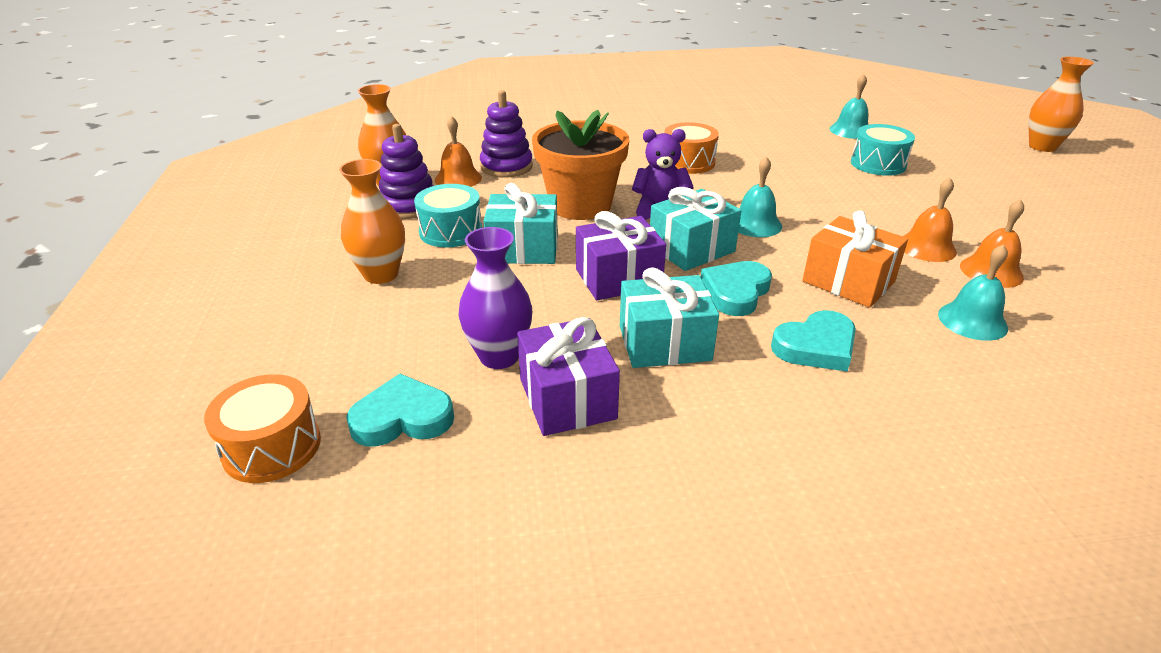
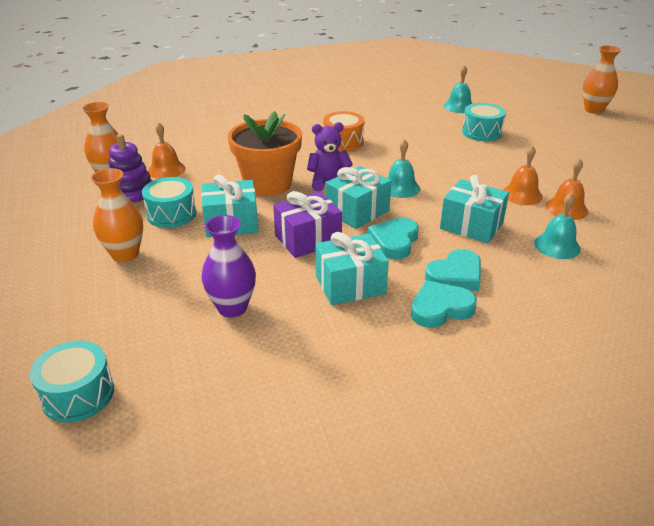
camera: 10 degrees left, 0 degrees up
orange drum [204,374,321,483] -> turquoise drum [30,341,114,423]
turquoise heart [346,373,454,446] -> turquoise heart moved to [411,280,477,328]
purple stacking toy [480,90,533,178] -> none
purple gift [517,317,620,436] -> none
orange gift [802,210,908,308] -> turquoise gift [440,175,509,243]

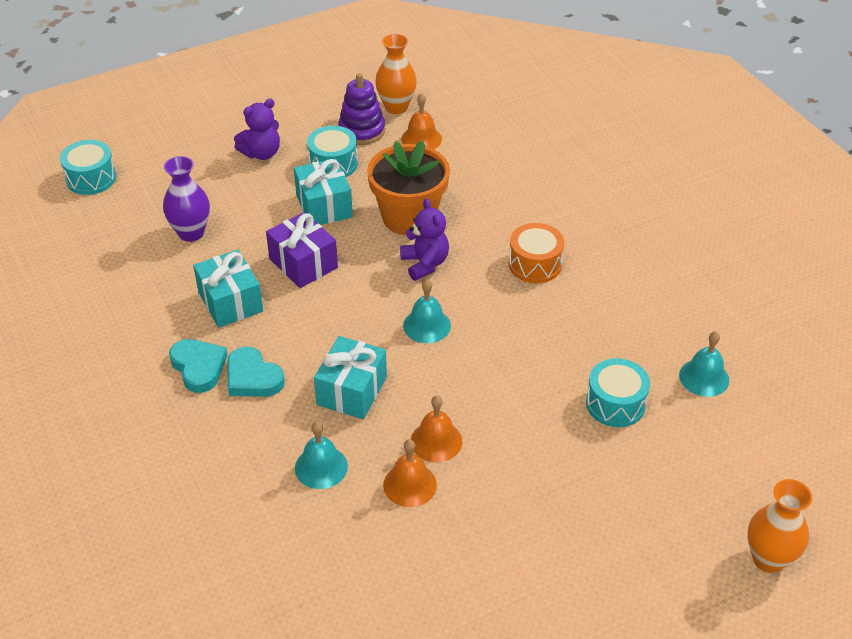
camera: 80 degrees right, 10 degrees up
orange vase [91,168,143,262] -> purple teddy bear [234,99,280,160]
turquoise gift [326,166,391,229] -> none
turquoise heart [368,218,419,259] -> none

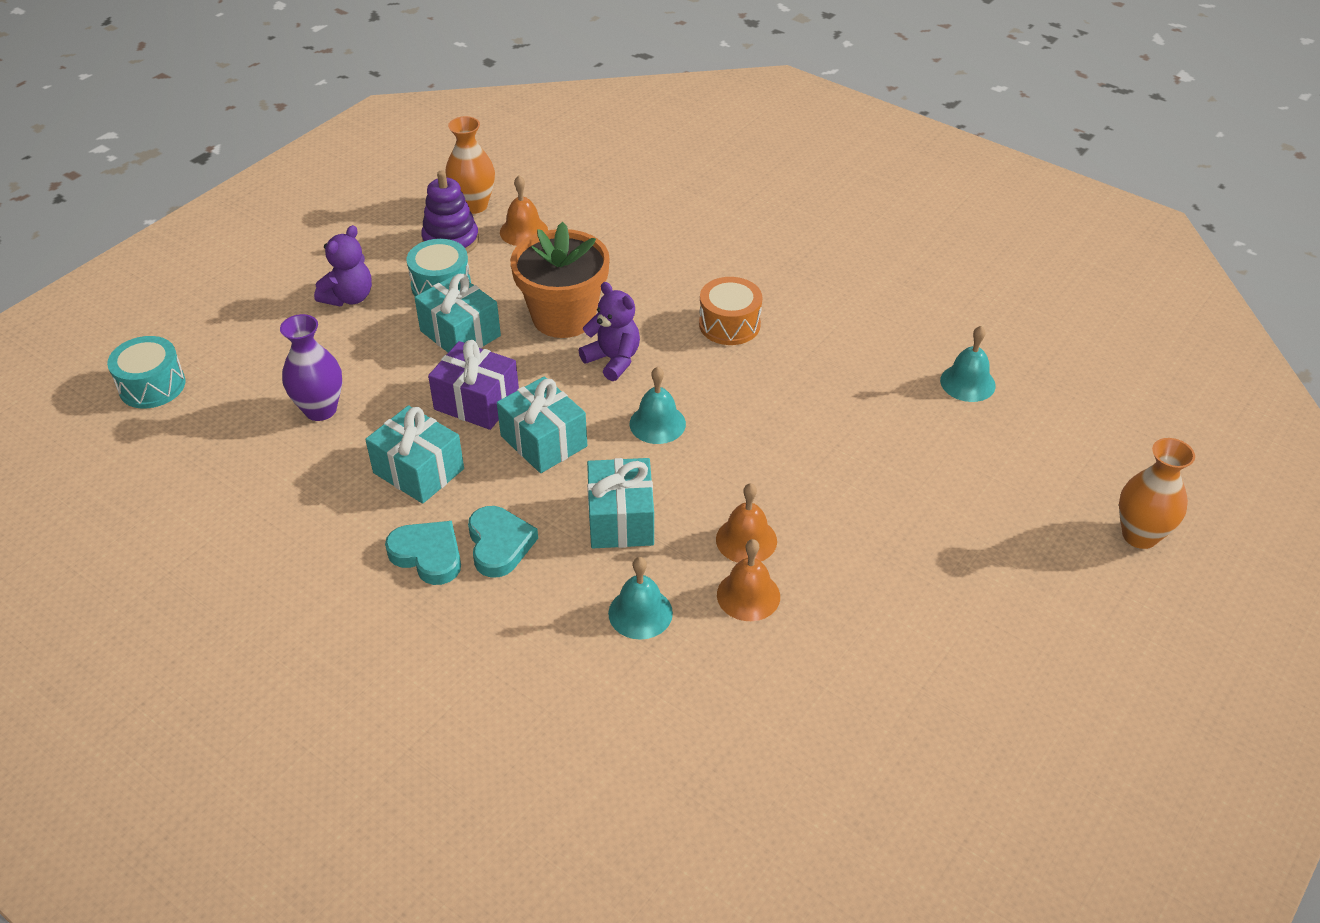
camera: 25 degrees left, 0 degrees up
turquoise heart [228,347,285,397] -> turquoise heart turned 120 degrees counterclockwise [468,506,538,578]
turquoise drum [586,358,650,427] -> none
none -> turquoise gift [497,376,587,473]

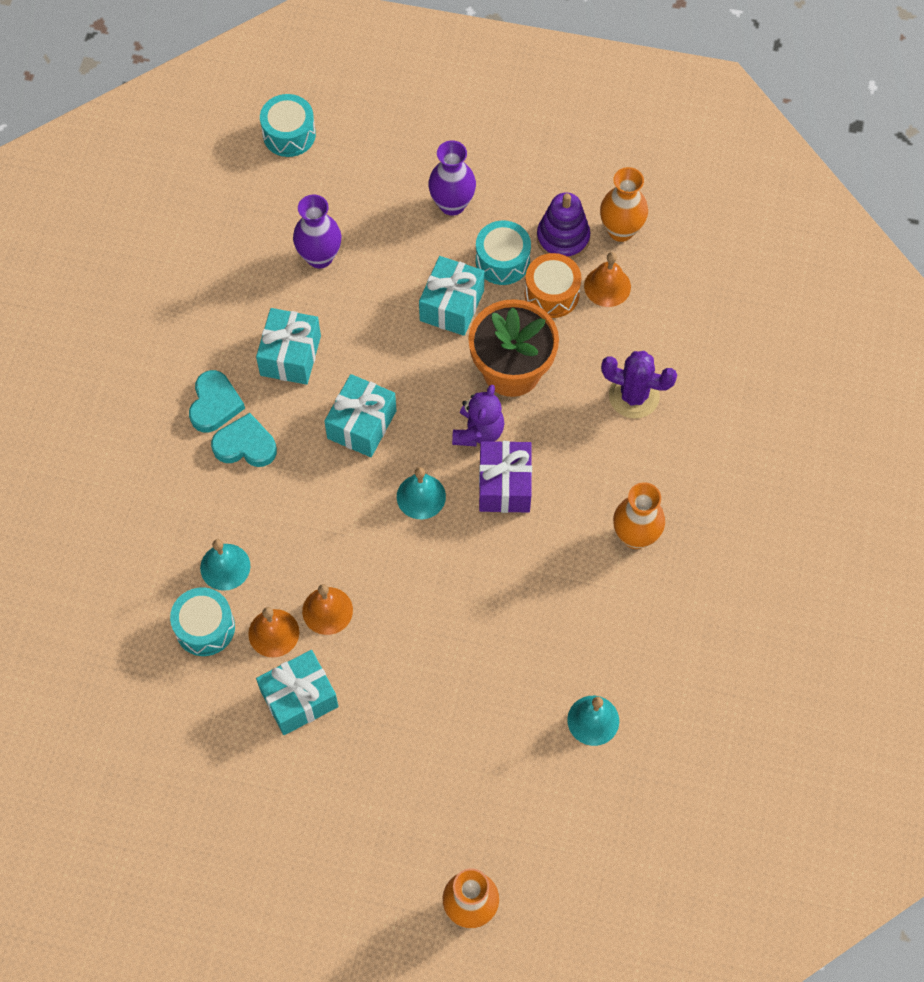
camera: 65 degrees right, 20 degrees up
purple teddy bear [314,225,372,306] -> purple vase [428,141,476,216]
purple gift [428,340,519,430] -> purple gift moved to [479,441,532,513]
turquoise heart [468,506,538,578] -> turquoise heart turned 135 degrees counterclockwise [211,413,277,467]
turquoise gift [587,458,654,548] -> turquoise gift moved to [256,650,339,735]
orange drum [699,277,762,345] -> orange drum moved to [525,253,581,318]
none -> turquoise drum [170,587,235,656]
none -> purple cactus [601,351,677,419]
none -> orange vase [613,482,665,549]

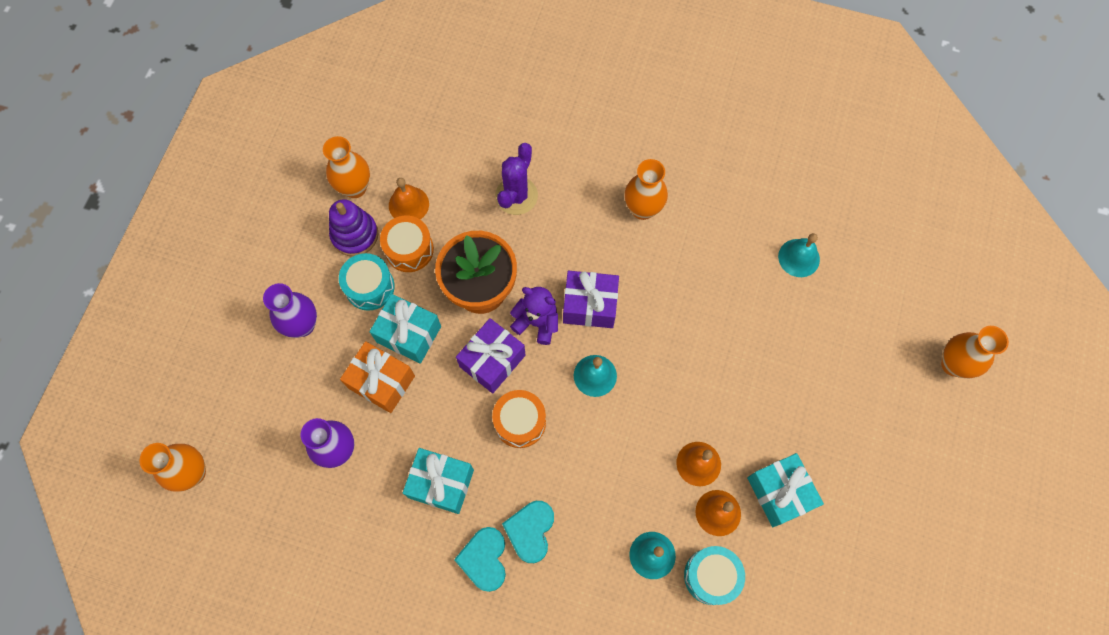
camera: 85 degrees left, 5 degrees up
turquoise heart [189,370,245,433] -> turquoise heart turned 105 degrees counterclockwise [454,527,506,592]
turquoise drum [260,94,316,157] -> orange vase [139,443,206,492]
turquoise gift [324,374,397,457] -> orange drum [492,390,546,448]
none -> orange gift [340,341,415,413]
none -> purple gift [456,318,526,393]

